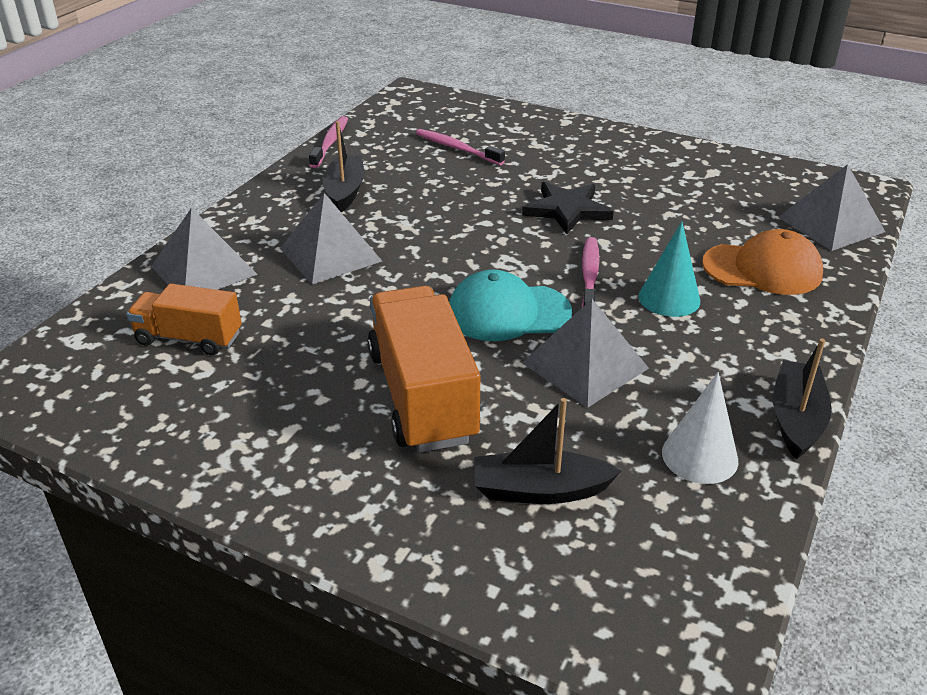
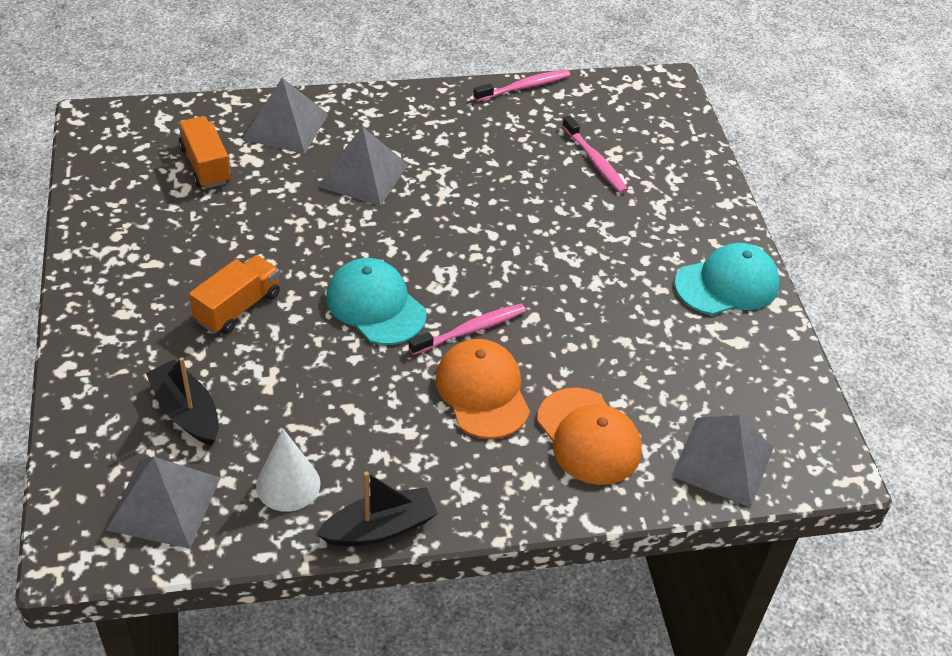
camera: 50 degrees right, 10 degrees up
black boat [323,121,364,212] -> none
orange truck [368,286,481,453] -> orange truck [189,255,280,334], size x0.59
pink toothbrush [416,129,505,165] -> pink toothbrush turned 150 degrees clockwise [562,115,628,193]
black star [522,182,614,234] -> none
grey pyramid [522,299,649,408] -> grey pyramid moved to [106,457,220,549]
turquoise cone [638,222,700,317] -> orange cap [435,339,530,439]
none -> turquoise cap [674,243,780,315]

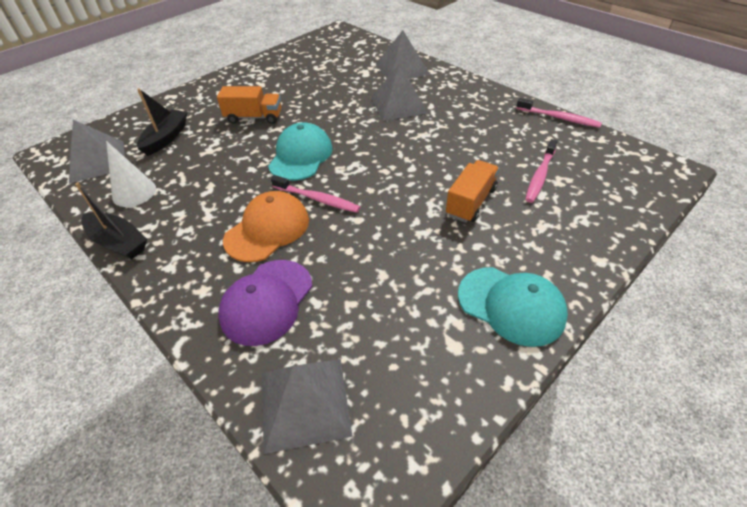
camera: 60 degrees right, 0 degrees up
orange truck [178,116,231,189] -> orange truck moved to [446,160,499,223]
orange cap [537,388,642,485] -> purple cap [218,260,312,346]

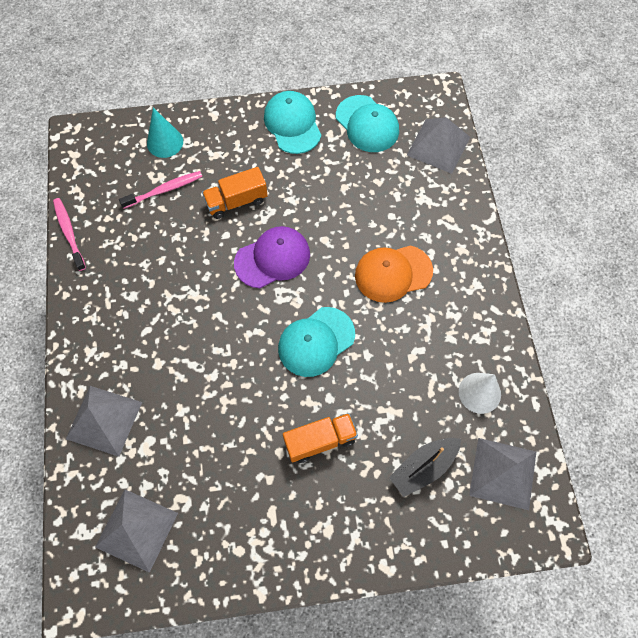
camera: 145 degrees left, 20 degrees up
black boat [75,182,147,259] -> none
orange truck [217,86,282,124] -> orange truck turned 120 degrees clockwise [283,413,358,463]
purple cap [218,260,312,346] -> purple cap moved to [234,226,310,288]
pink toothbrush [271,175,360,213] -> none
grey pyramid [371,64,428,121] -> grey pyramid moved to [95,489,178,573]
none -> turquoise cone [147,108,183,158]
none -> turquoise cap [336,95,399,152]

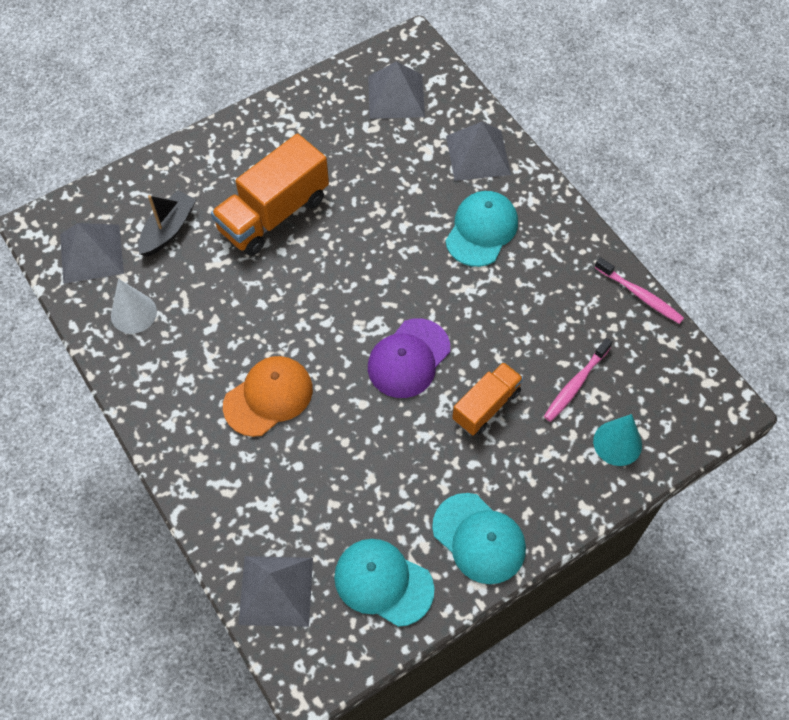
camera: 155 degrees right, 5 degrees down
turquoise cap [278,307,355,377] -> turquoise cap moved to [445,191,518,267]
orange truck [283,413,358,463] -> orange truck [211,133,329,256], size x1.69

